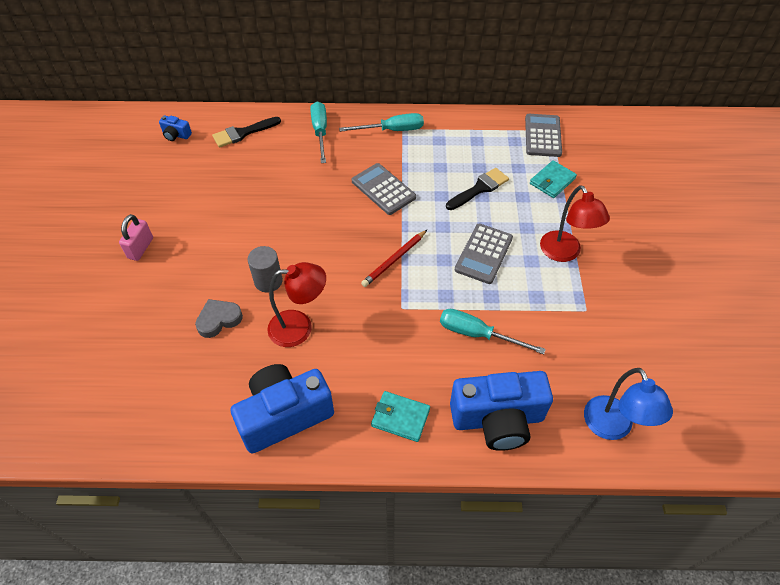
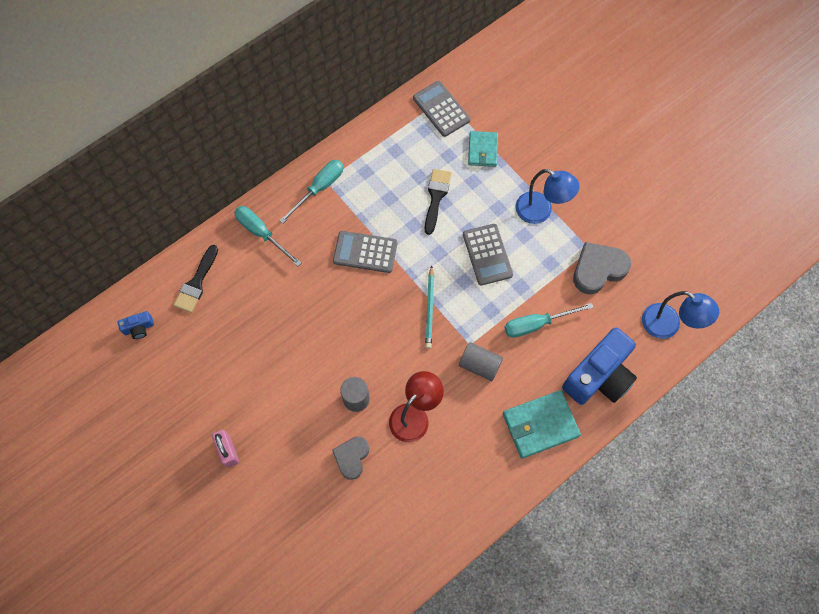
camera: 40 degrees left, 15 degrees up
blue camera [231,364,334,453] -> none
red pencil [361,230,427,287] -> turquoise pencil [425,265,434,349]
turquoise wallet [371,391,430,442] -> turquoise wallet [503,390,581,458], size x1.55
red lamp [540,185,610,262] -> blue lamp [515,169,580,224]
none -> grey cylinder [459,342,503,381]
none -> grey heart [573,242,631,294]

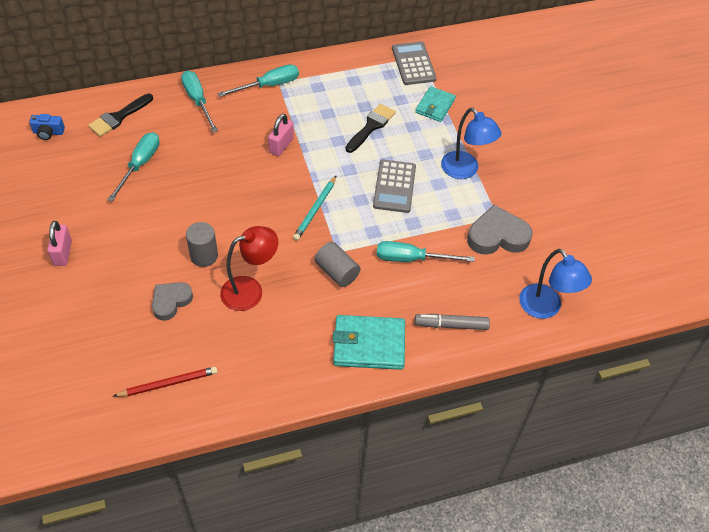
camera: 20 degrees right, 15 degrees down
grey calculator [333,231,397,273] -> pink padlock [268,114,294,156]
blue camera [562,328,637,405] -> grey marker [415,314,490,330]
none -> turquoise screwdriver [107,132,160,202]
none -> red pencil [114,367,218,397]

